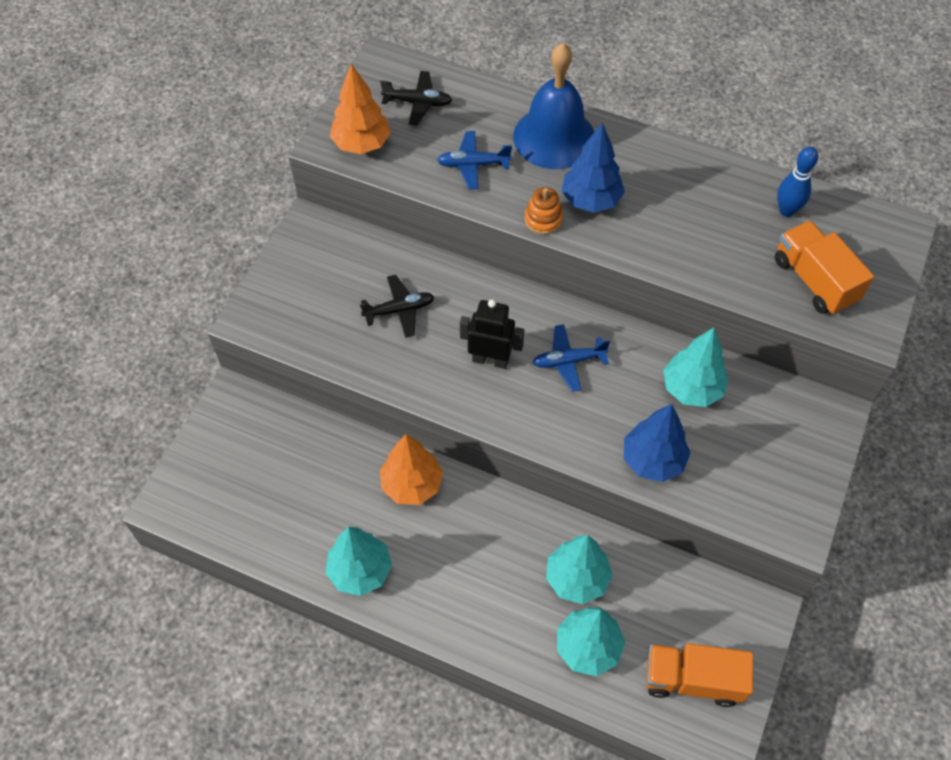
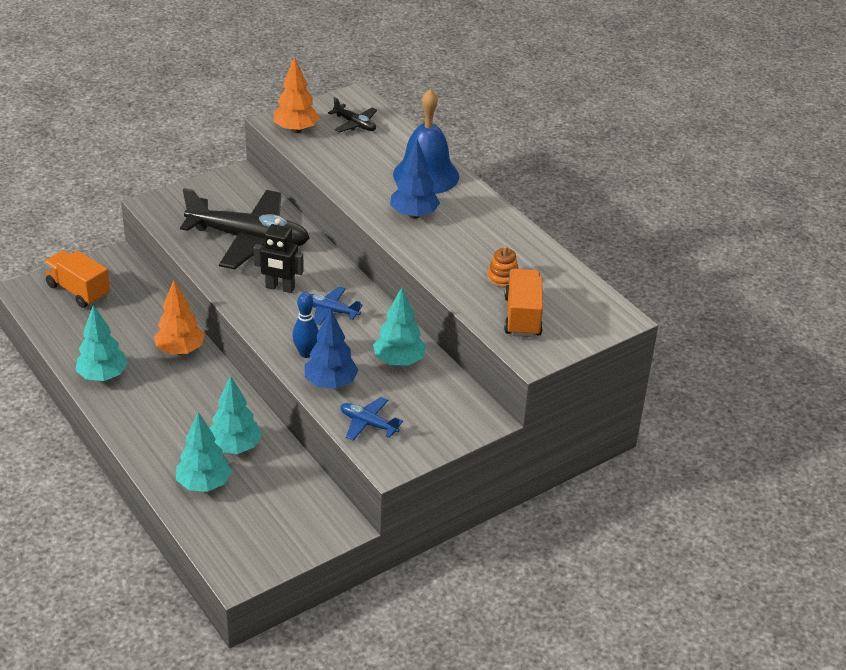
camera: 30 degrees right, 20 degrees down
black plane [360,275,434,338] -> black plane [180,188,310,269], size x2.23
blue plane [437,131,512,189] -> blue plane moved to [340,397,403,440]
black robot [460,299,525,369] -> black robot turned 150 degrees clockwise [254,218,304,293]
orange stacking toy [524,187,563,235] -> orange stacking toy moved to [487,246,518,288]
orange truck [646,643,753,707] -> orange truck moved to [43,250,110,308]
blue bowling pin [777,147,818,217] -> blue bowling pin moved to [292,292,319,358]

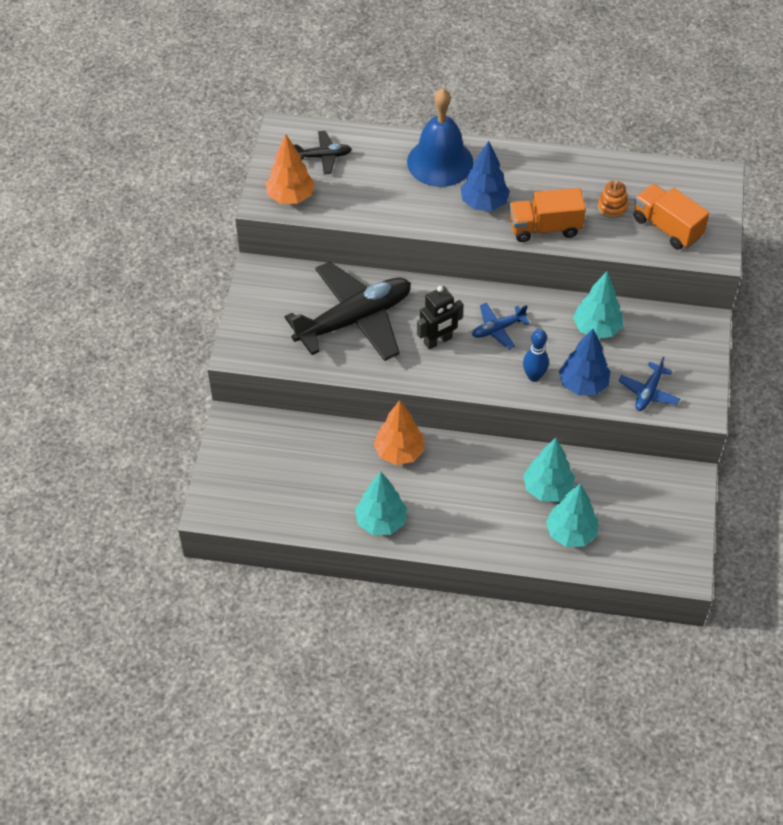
camera: 45 degrees left, 15 degrees up
orange truck [43,250,110,308] -> orange truck moved to [509,188,586,242]
blue plane [340,397,403,440] -> blue plane turned 45 degrees counterclockwise [618,357,680,411]

